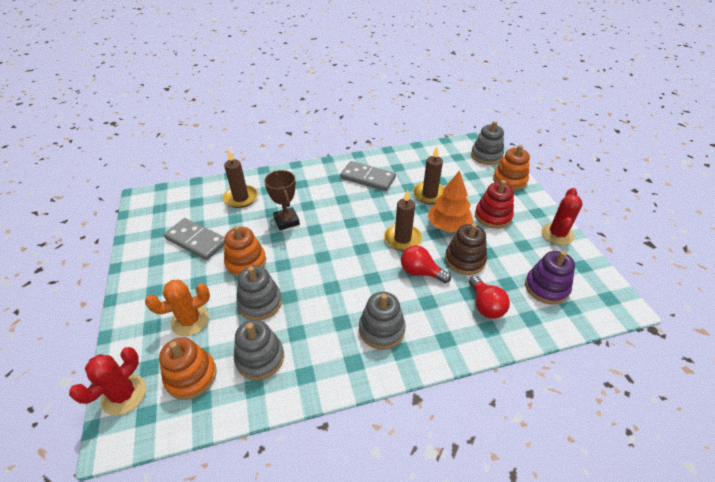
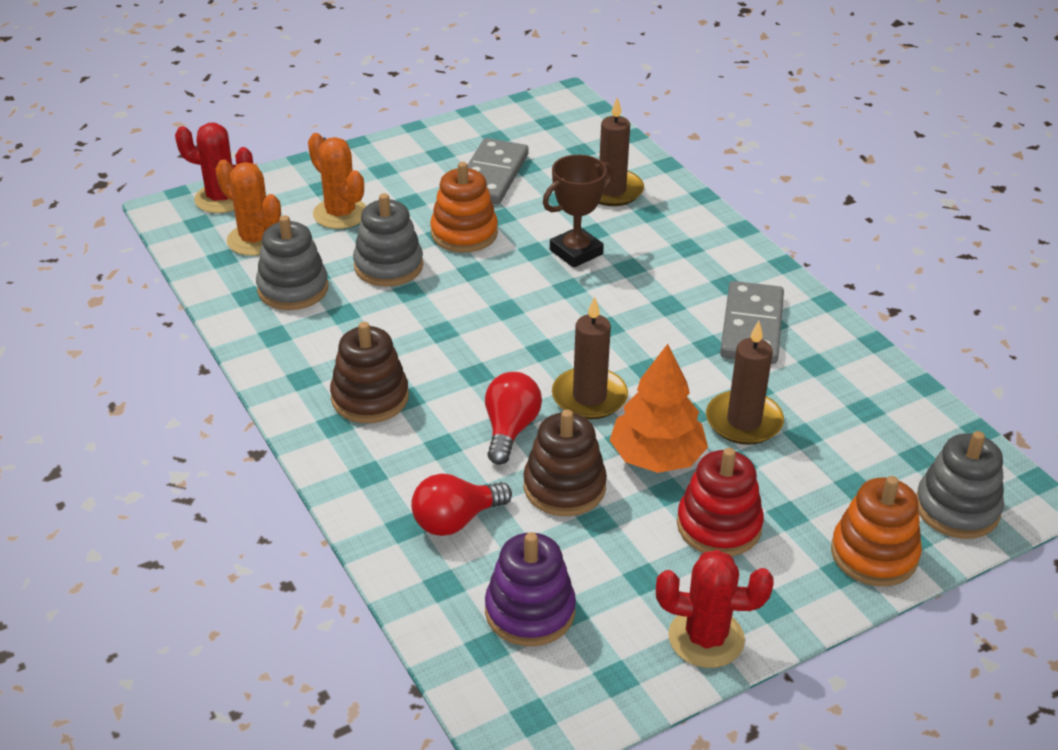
camera: 75 degrees right, 5 degrees down
orange stacking toy [159,337,217,400] -> orange cactus [215,160,281,256]
grey stacking toy [359,292,406,350] -> brown stacking toy [330,322,409,423]

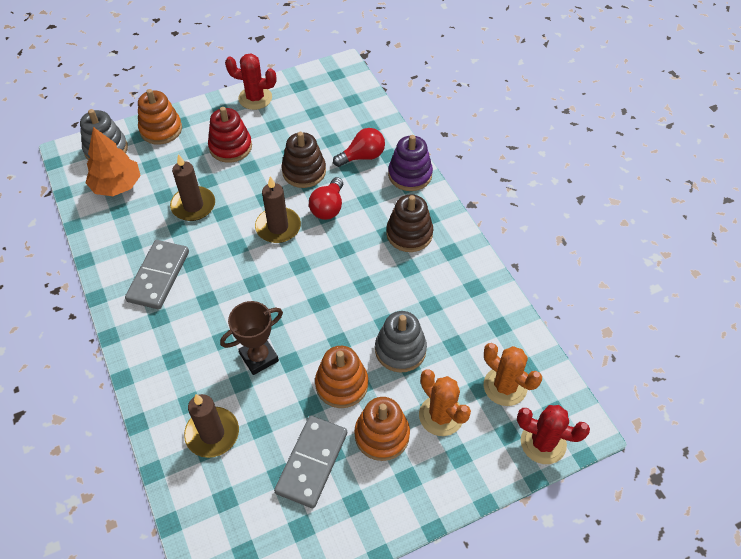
camera: 175 degrees left, 15 degrees up
grey stacking toy [256,215,328,310] -> none
purple stacking toy [485,532,576,646] -> purple stacking toy moved to [388,135,433,191]
orange tree [609,344,708,473] -> orange tree moved to [86,127,141,196]
none -> orange stacking toy [354,397,410,461]

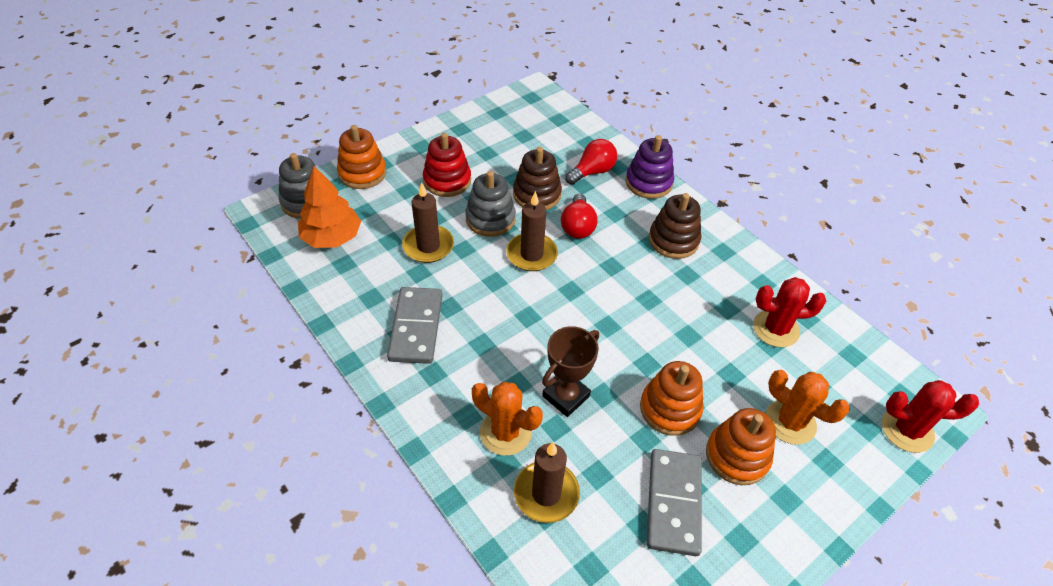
camera: 15 degrees left, 5 degrees down
red cactus [225,53,276,110] -> red cactus moved to [753,277,826,348]
grey stacking toy [375,311,427,373] -> grey stacking toy moved to [465,171,516,237]
orange cactus [484,343,542,406] -> orange cactus moved to [472,382,543,456]

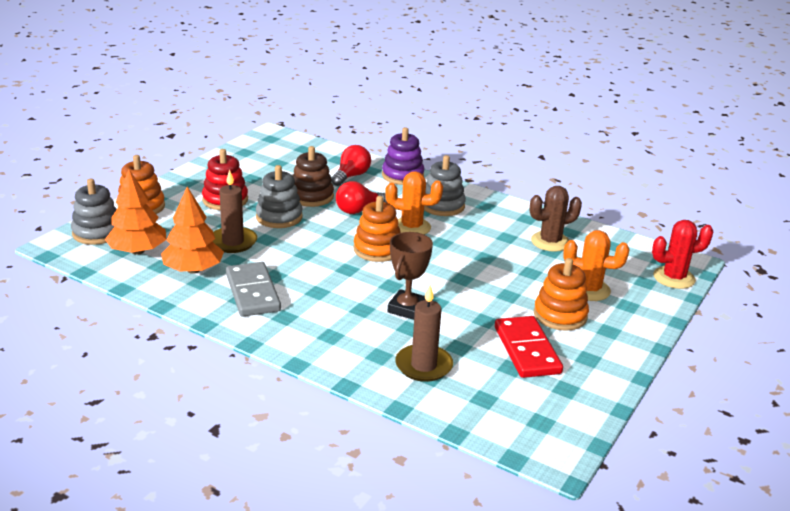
camera: 20 degrees left, 20 degrees down
orange cactus [472,382,543,456] -> orange cactus moved to [385,171,443,235]
brown candle [506,191,558,271] -> none
red light bulb [561,194,598,239] -> red light bulb turned 75 degrees clockwise [336,181,387,214]
orange stacking toy [640,361,703,436] -> orange stacking toy moved to [354,196,401,262]
grey domino [647,449,702,556] -> red domino [495,316,563,378]
brown stacking toy [649,193,701,259] -> grey stacking toy [424,155,466,216]
red cactus [753,277,826,348] -> brown cactus [530,186,582,252]
none -> orange tree [161,187,224,274]

